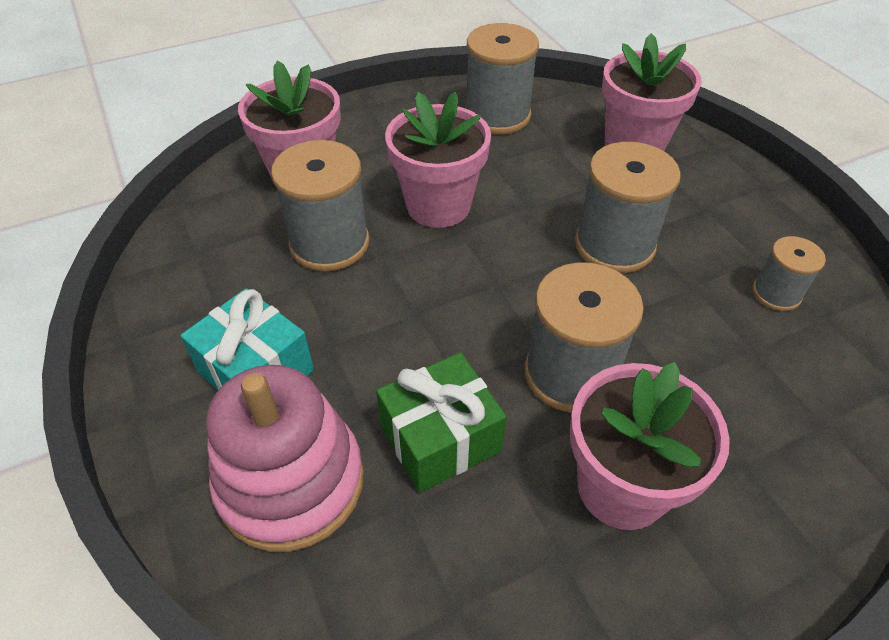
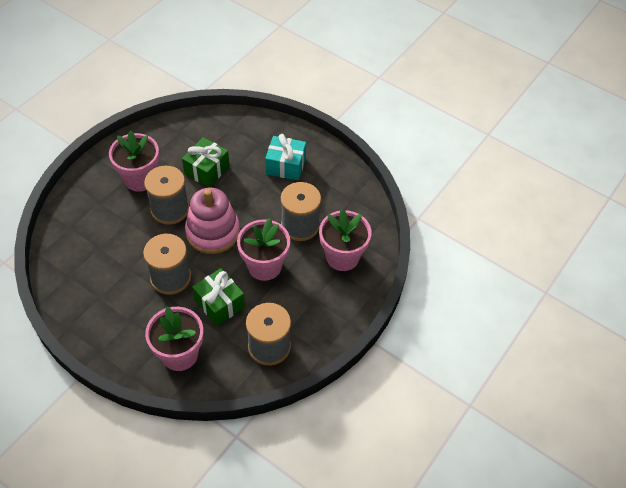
camera: 150 degrees right, 5 degrees up
pink stacking toy [206,365,364,552] -> pink stacking toy moved to [185,188,240,254]
grey spool [753,236,826,311] -> none
none -> green gift [192,268,245,326]

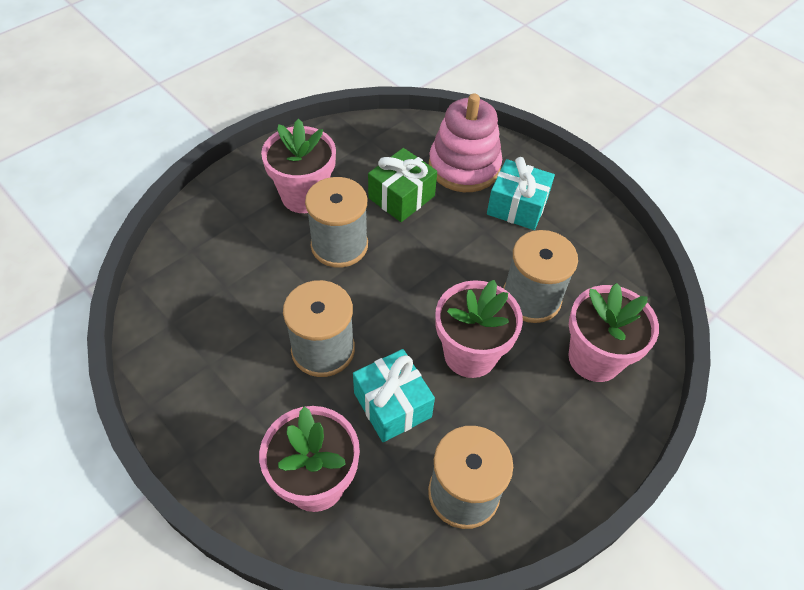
camera: 10 degrees right, 0 degrees up
pink stacking toy [185,188,240,254] -> pink stacking toy moved to [429,93,502,192]
green gift [192,268,245,326] -> turquoise gift [353,349,435,442]

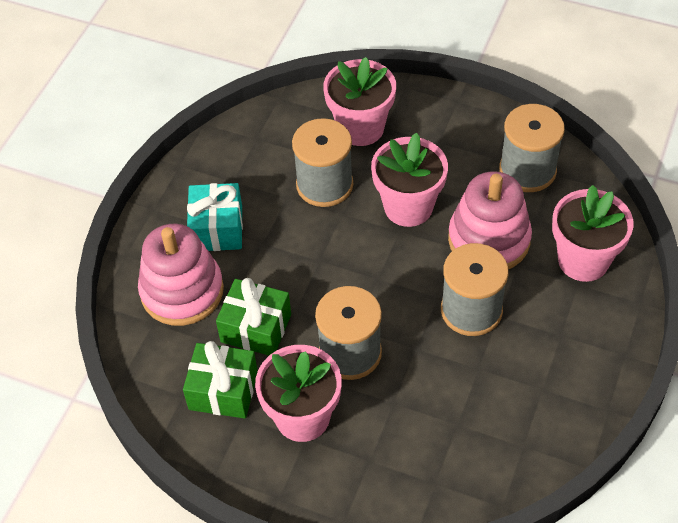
camera: 110 degrees left, 0 degrees up
turquoise gift [353,349,435,442] -> pink stacking toy [448,171,532,269]
none -> green gift [183,341,258,419]

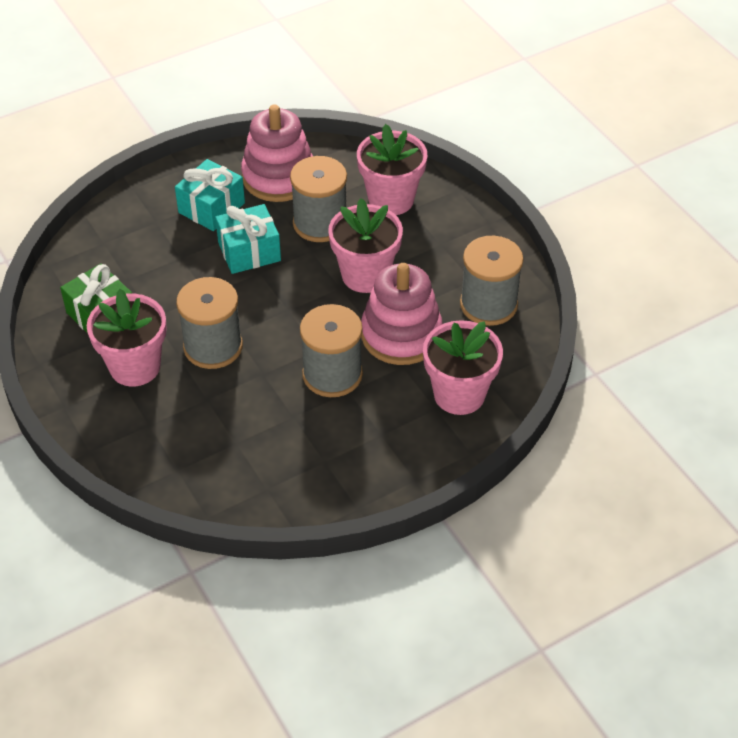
camera: 35 degrees right, 5 degrees down
pink stacking toy [138,224,224,326] -> pink stacking toy moved to [241,104,313,202]
green gift [216,278,291,355] -> none
none -> turquoise gift [215,204,281,274]

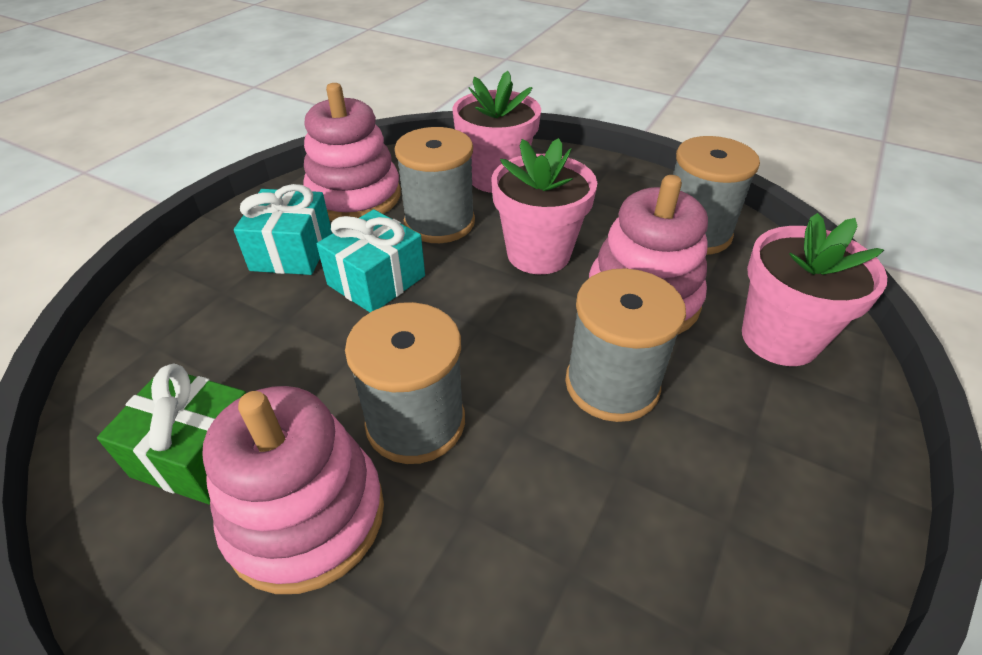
camera: 30 degrees left, 5 degrees down
pink flower pot [87,289,167,386] -> pink stacking toy [202,386,384,594]

